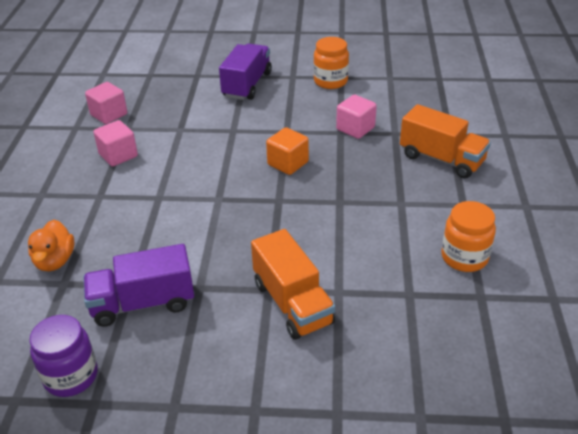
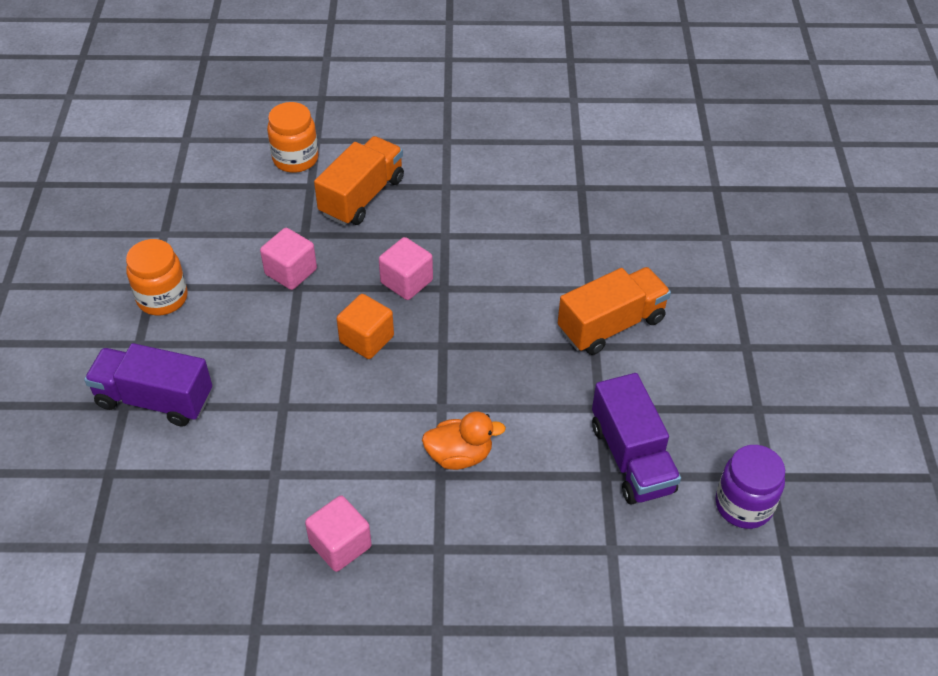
camera: 95 degrees left, 10 degrees up
orange duck [28,220,75,271] -> orange duck moved to [422,411,506,470]
pink cube [85,82,127,124] -> pink cube moved to [379,237,433,300]
orange jar [441,201,496,272] -> orange jar moved to [267,102,318,173]

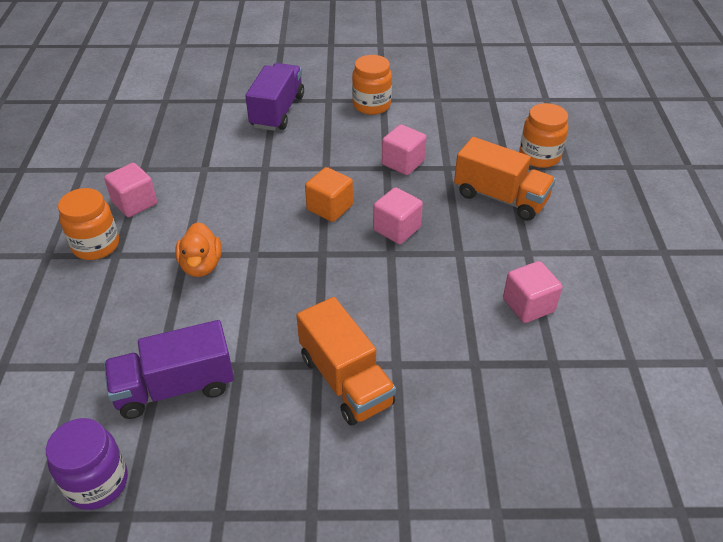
camera: 90 degrees right, 5 degrees down
none -> orange jar [58,188,119,260]
none -> pink cube [503,261,562,323]

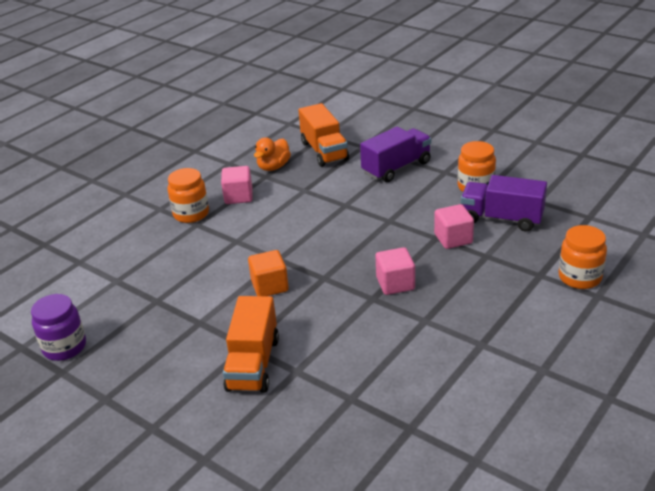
camera: 40 degrees right, 10 degrees down
purple truck [104,320,234,419] -> purple truck moved to [461,175,547,231]
orange duck [175,222,222,277] -> orange duck moved to [254,138,291,171]
orange cube [305,167,353,222] -> orange cube moved to [248,250,289,296]
orange truck [454,137,556,221] -> orange truck moved to [298,103,349,167]
pink cube [503,261,562,323] -> none

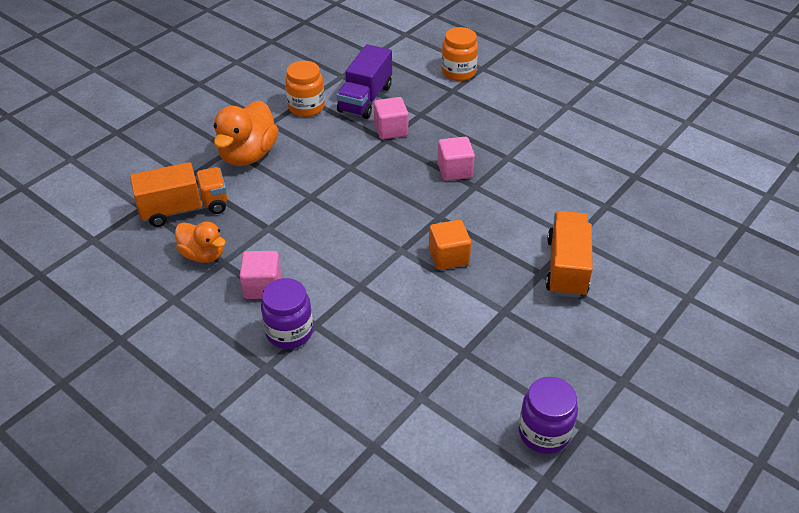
camera: 90 degrees left, 10 degrees up
orange jar [167,168,209,223] -> purple jar [261,278,313,349]
orange truck [223,296,279,393] -> orange truck turned 90 degrees counterclockwise [546,211,593,298]
purple truck [360,127,431,182] -> orange duck [213,100,279,166]

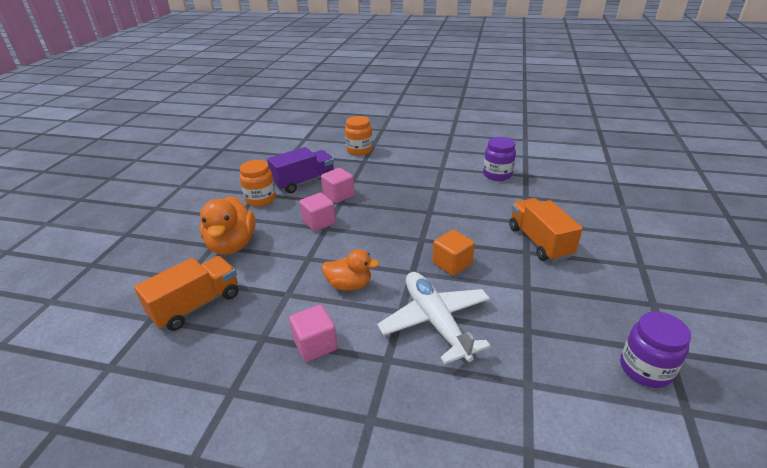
camera: 25 degrees left, 10 degrees down
orange duck [175,222,226,263] -> orange duck moved to [322,249,379,291]
purple jar [261,278,313,349] -> purple jar moved to [483,137,516,181]
purple truck [337,44,392,119] -> purple truck turned 120 degrees counterclockwise [267,147,334,193]
pink cube [437,137,475,181] -> pink cube moved to [299,193,336,232]
none -> white plane [377,272,491,364]

